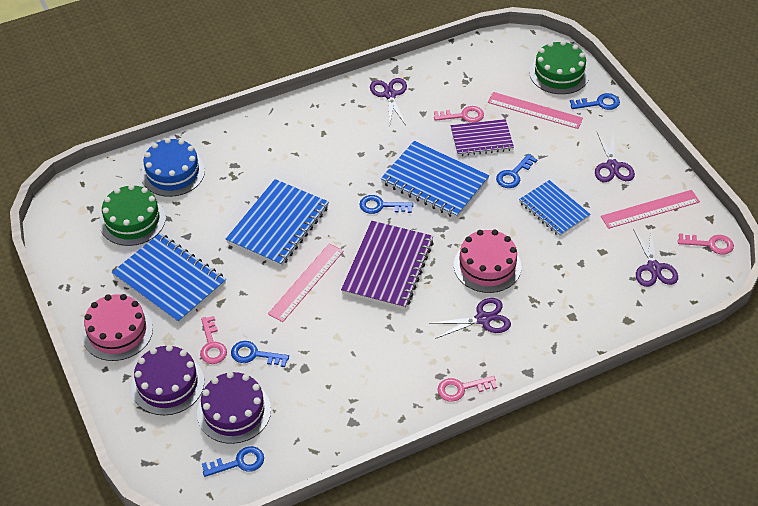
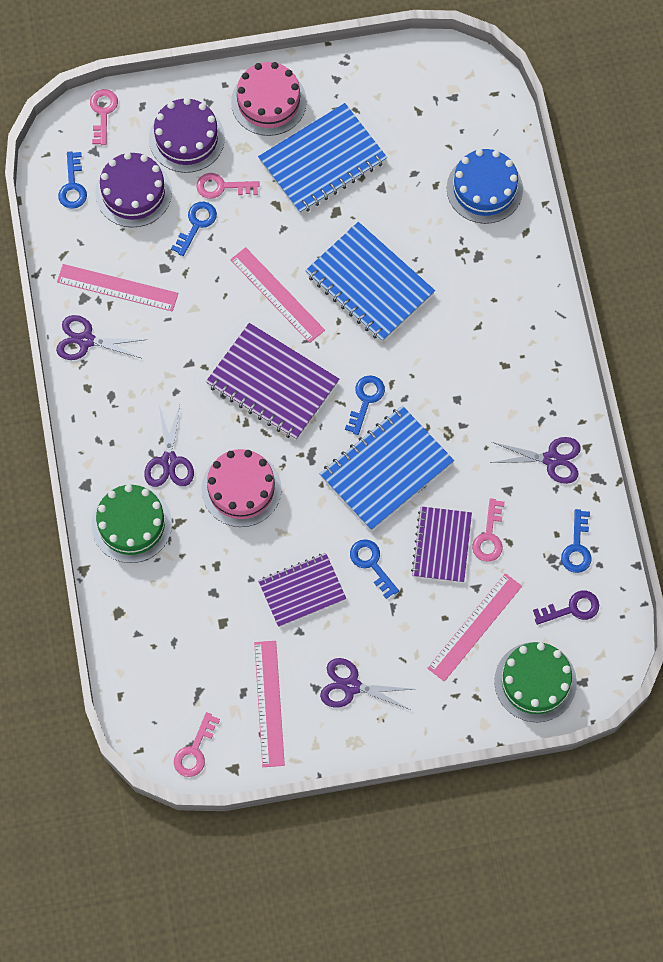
camera: 105 degrees right, 20 degrees up
green cake [100,184,166,246] -> green cake moved to [92,484,172,563]
pink key [437,376,497,402] -> pink key moved to [90,89,118,145]
blue notebook [519,180,591,237] -> purple notebook [258,553,346,627]
blue key [570,93,620,110] -> blue key moved to [561,509,591,573]
purple scissors [633,229,678,287] -> purple scissors moved to [56,315,146,360]
none -> pink ruler [57,264,178,311]
none -> purple key [533,591,599,625]

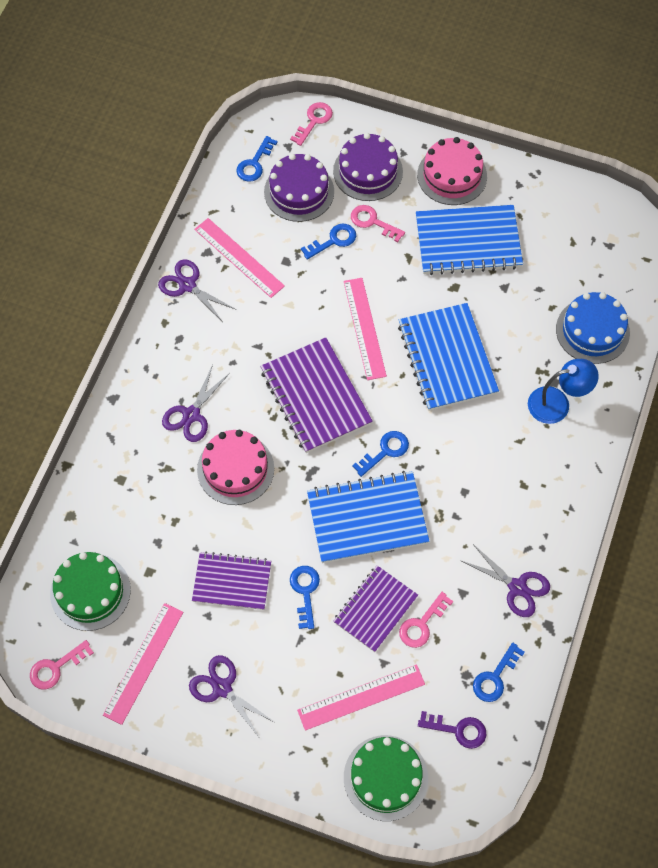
camera: 30 degrees right, 5 degrees down
green cake [92,484,172,563] -> green cake moved to [50,552,131,631]
none -> blue lamp [528,359,599,424]

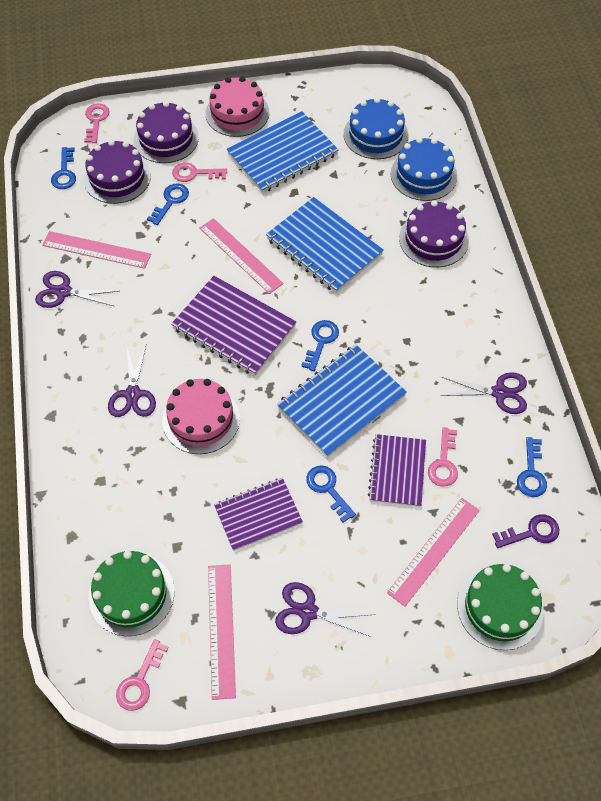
camera: 30 degrees left, 5 degrees down
blue lamp [528,359,599,424] -> purple cake [399,200,469,267]
none -> blue cake [344,97,408,159]

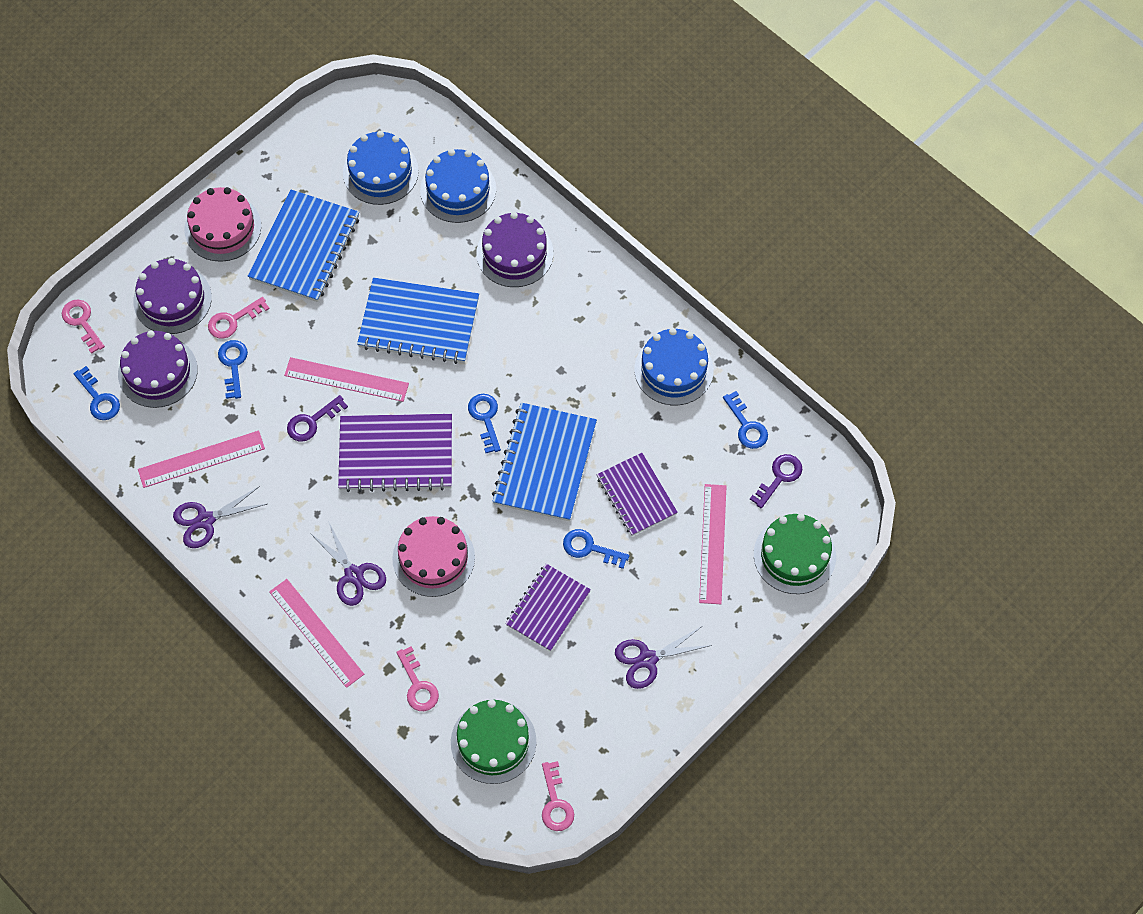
camera: 35 degrees left, 5 degrees up
pink ruler [208,564,236,700] -> pink ruler moved to [269,579,364,688]
pink key [428,427,458,487] -> pink key moved to [397,646,439,711]
purple scissors [441,372,527,414] -> blue cake [634,328,714,405]
none -> purple key [287,395,348,441]

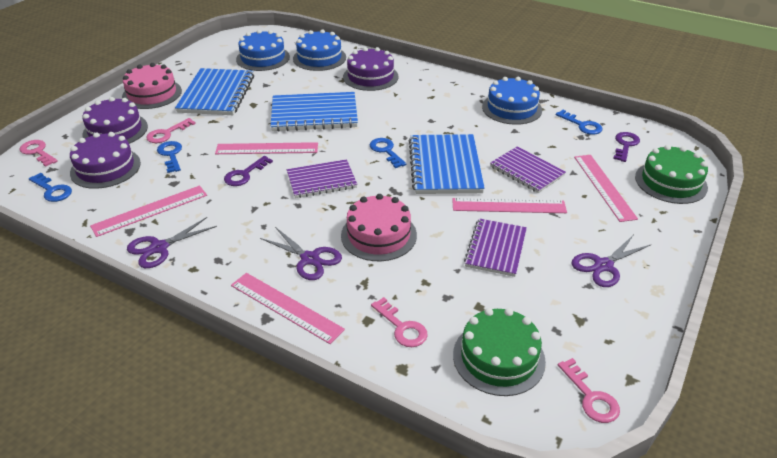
camera: 15 degrees left, 25 degrees down
purple notebook [338,414,452,492] -> purple notebook [287,159,357,198], size x0.66
blue key [563,529,629,569] -> pink ruler [452,198,567,213]

